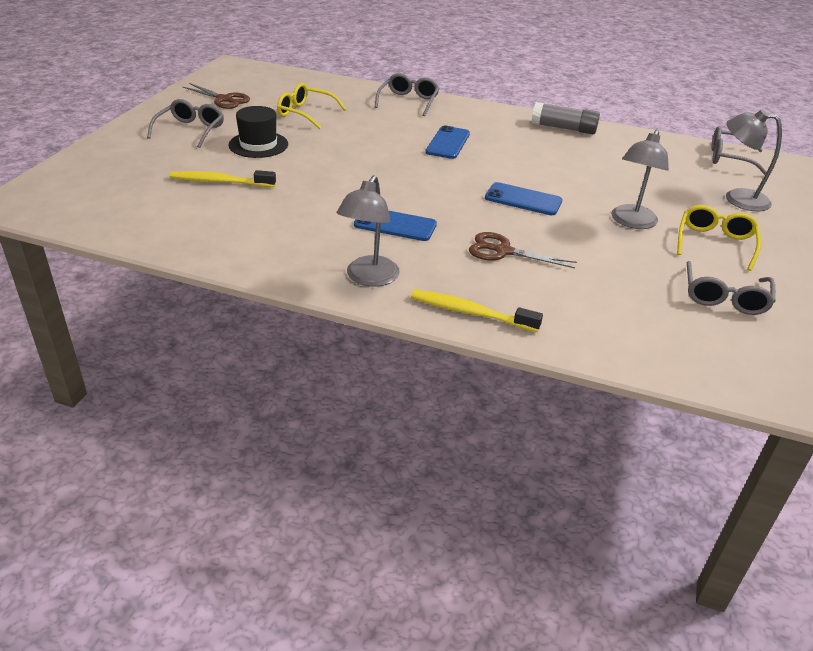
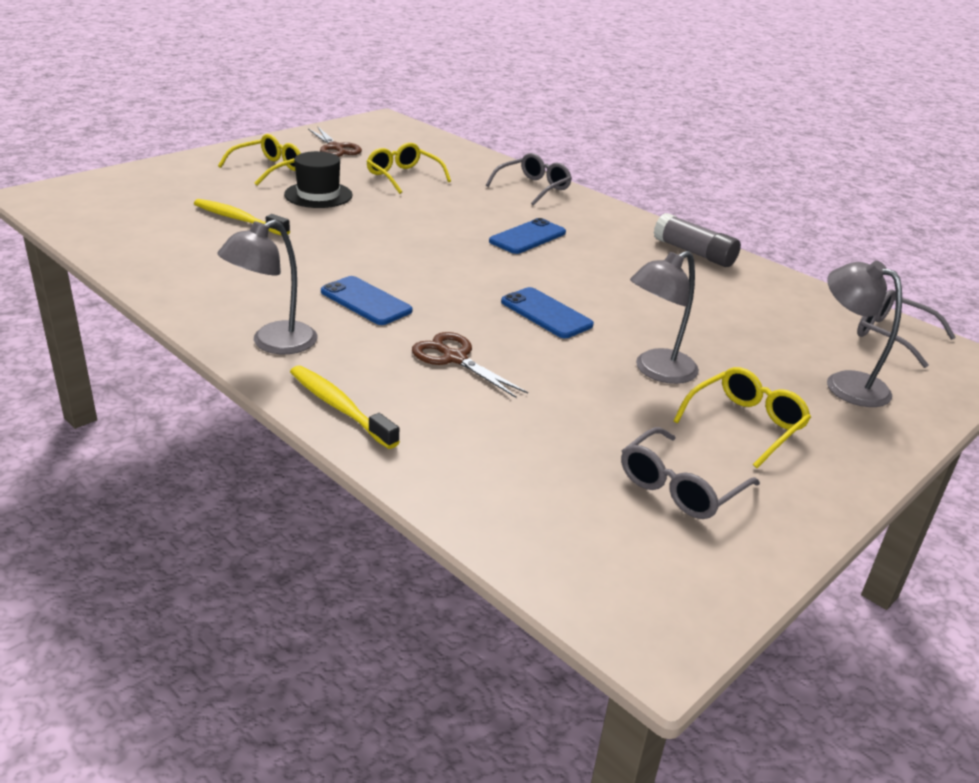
camera: 25 degrees right, 5 degrees down
grey glasses [147,99,224,148] -> yellow glasses [218,134,301,186]

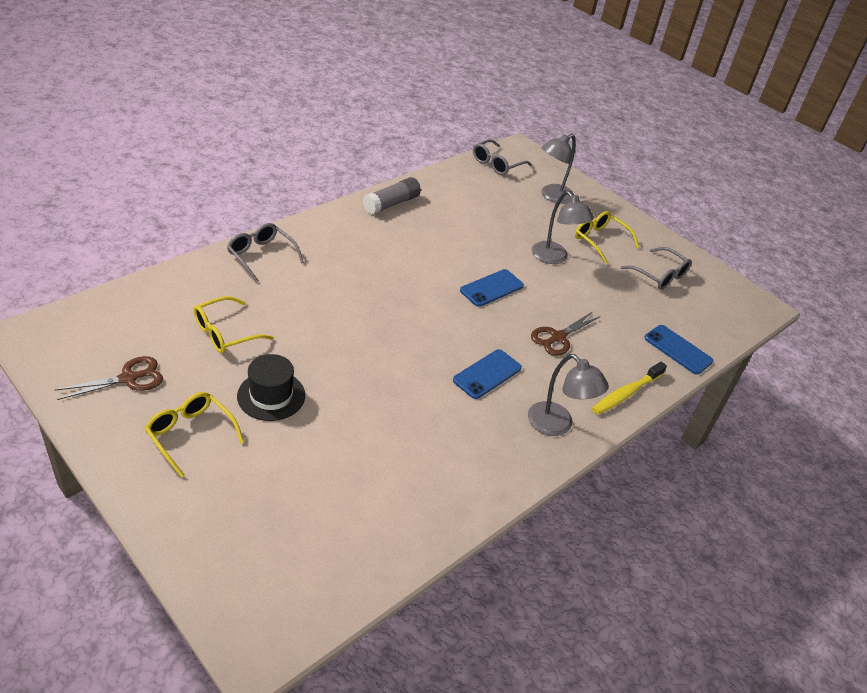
camera: 90 degrees left, 10 degrees up
yellow toothbrush [194,199,290,236] -> none
blue phone [489,218,566,254] -> blue phone moved to [644,325,713,375]

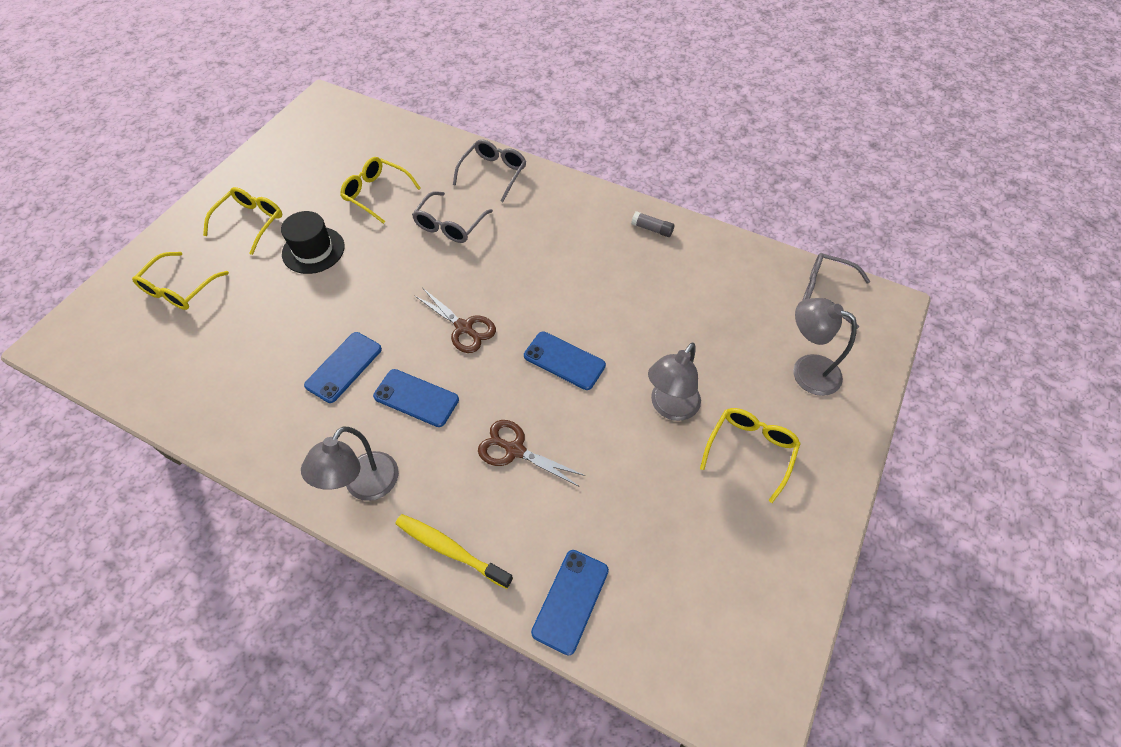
camera: 75 degrees right, 15 degrees up
brown scissors [55,356,163,400] -> brown scissors moved to [414,288,496,353]
grey glue stick [363,177,421,215] -> grey glue stick [631,211,674,237], size x0.57
grey glasses [621,247,692,290] -> grey glasses moved to [412,191,493,243]
none -> yellow glasses [132,252,229,310]
none -> blue phone [304,332,382,403]

